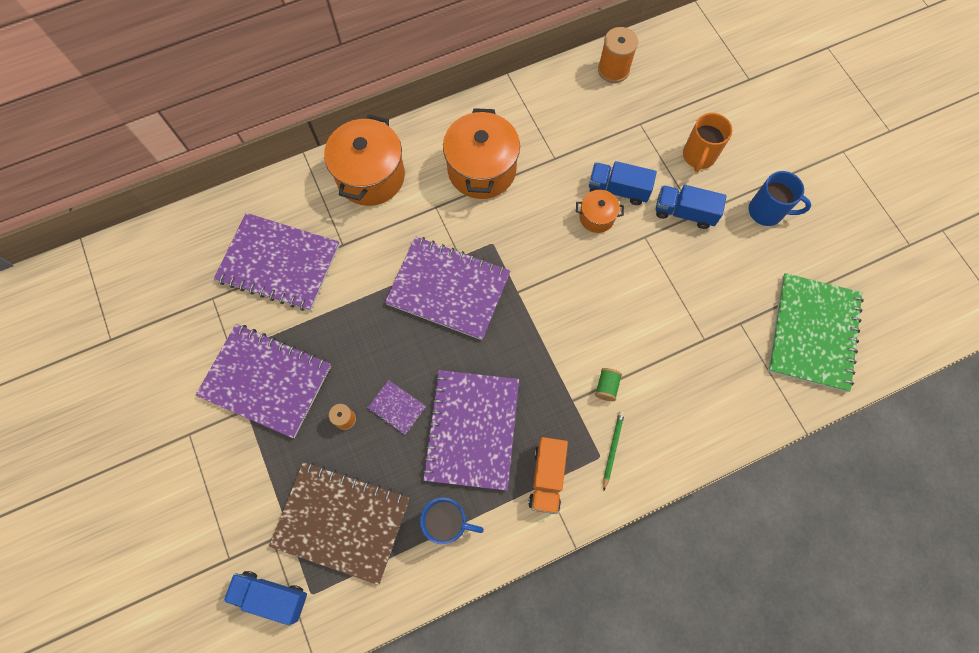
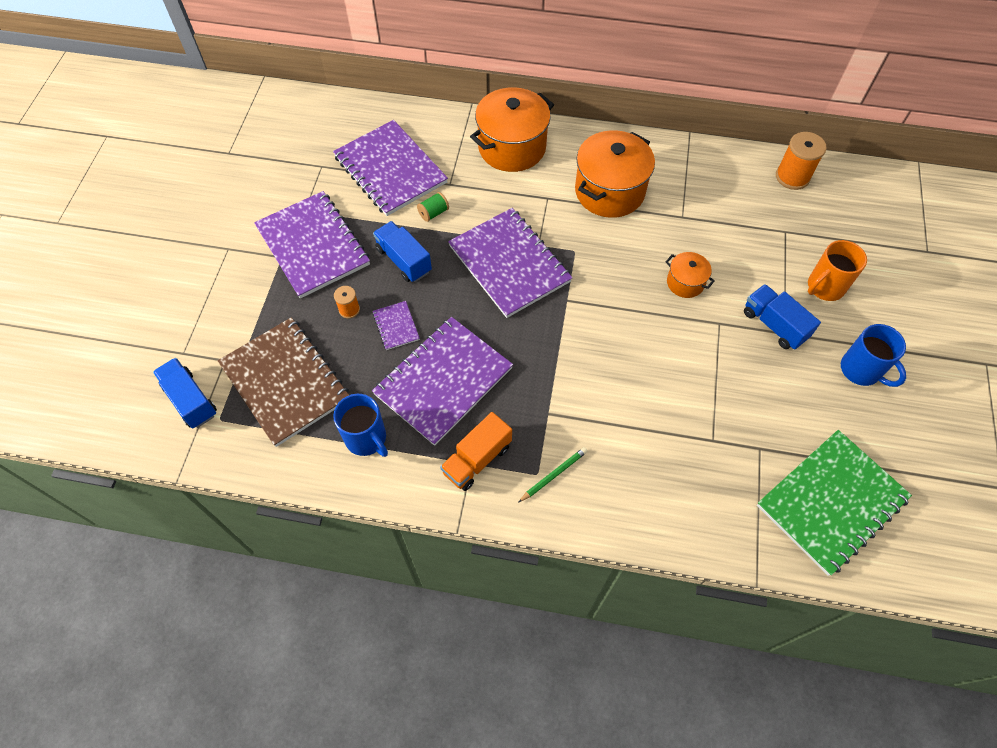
camera: 35 degrees right, 10 degrees down
blue truck [589,161,657,205] -> blue truck moved to [373,221,432,282]
green spool [595,368,622,401] -> green spool moved to [417,192,449,222]

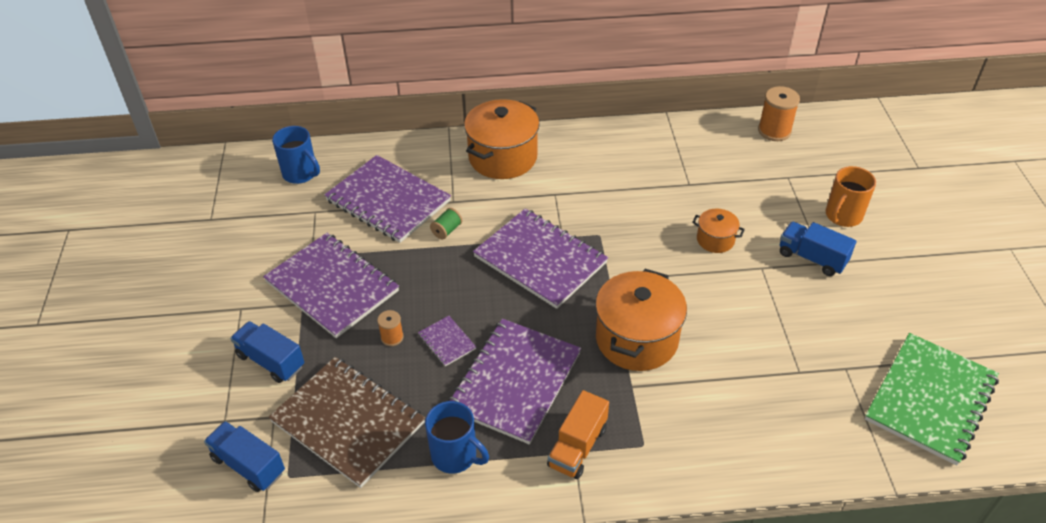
camera: 15 degrees left, 15 degrees down
blue truck [373,221,432,282] -> blue truck moved to [230,321,304,383]
green pencil [518,447,588,503] -> none
orange pot [575,130,655,218] -> orange pot moved to [595,269,687,371]
blue mug [841,324,906,387] -> blue mug moved to [272,126,320,184]

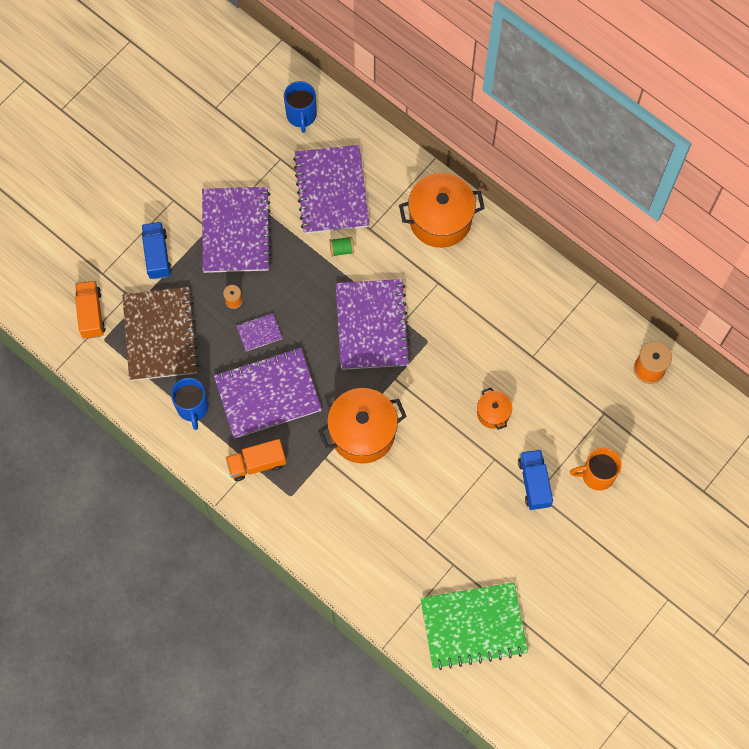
camera: 45 degrees right, 25 degrees up
blue truck [204,421,285,492] -> orange truck [75,281,105,339]
purple notebook [418,316,476,366] -> purple notebook turned 60 degrees clockwise [236,313,282,351]

